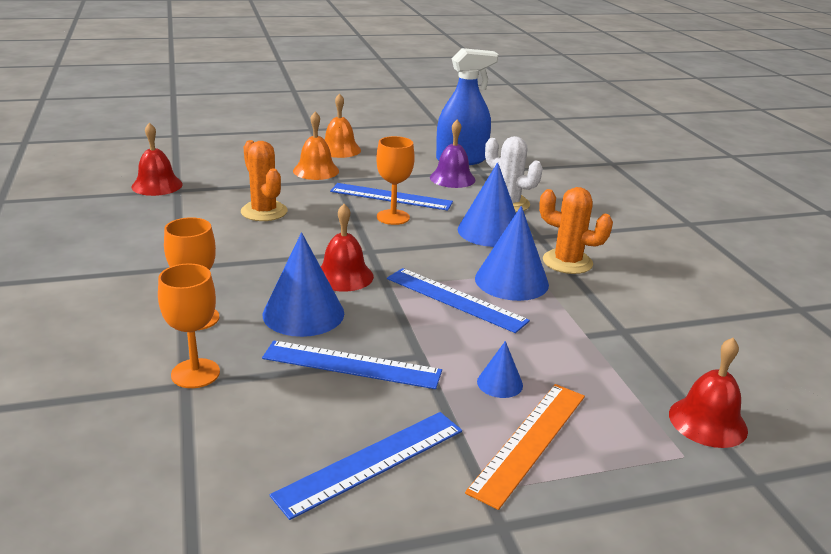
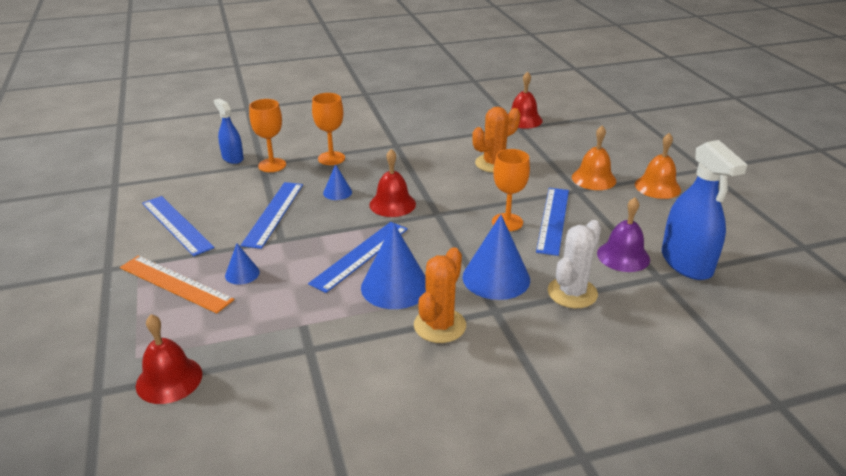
camera: 90 degrees right, 5 degrees up
blue cone [263,232,344,337] -> blue cone [323,164,352,200], size x0.51
none -> blue spray bottle [214,98,244,164]

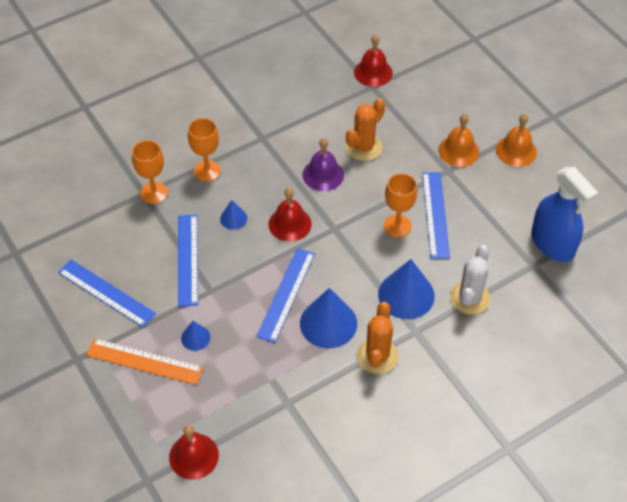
camera: 15 degrees left, 20 degrees up
blue spray bottle [214,98,244,164] -> none
purple bell [597,197,650,272] -> purple bell moved to [303,138,344,191]

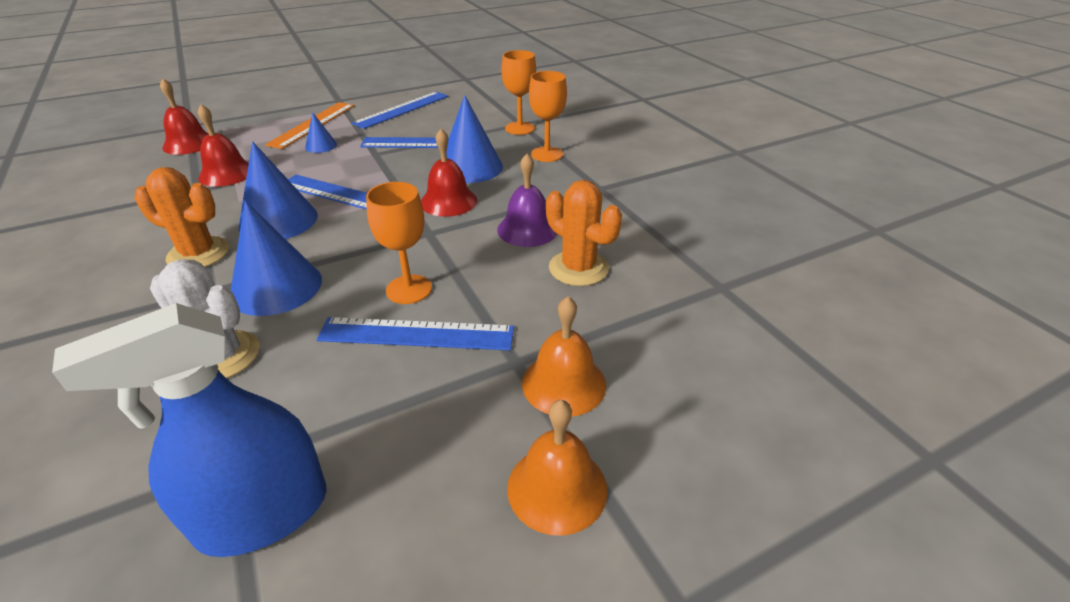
camera: 95 degrees right, 15 degrees down
blue cone [220,200,247,230] -> blue cone [447,95,503,183], size x1.97
red bell [354,34,393,87] -> red bell moved to [198,104,249,187]

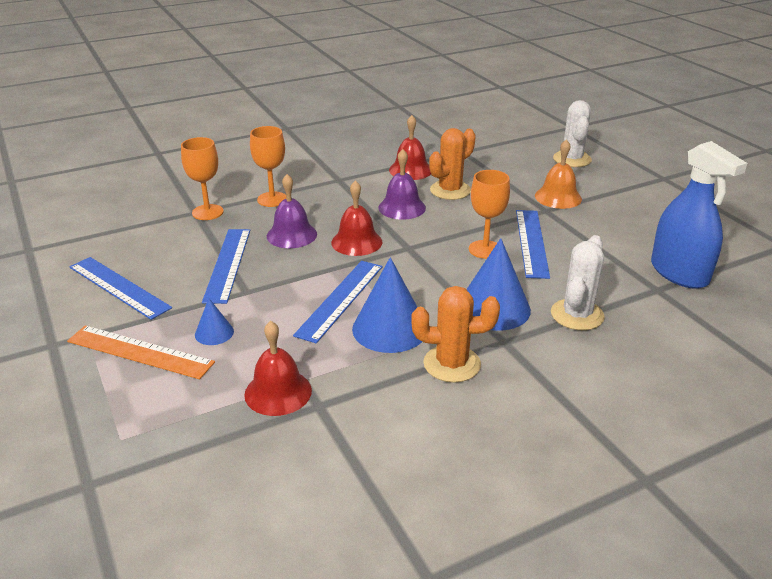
camera: 90 degrees left, 5 degrees down
orange cactus [134,167,229,267] -> orange cactus turned 75 degrees clockwise [412,286,500,383]
red bell [160,78,208,155] -> red bell moved to [389,115,431,180]
blue cone [447,95,503,183] -> purple bell [267,174,317,248]
orange bell [507,400,607,536] -> none
none -> white cactus [553,100,592,167]

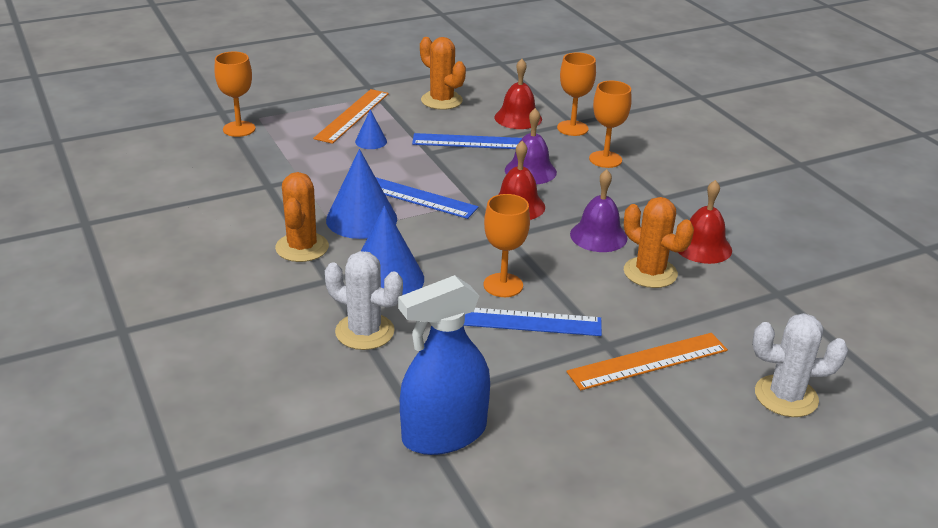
camera: 90 degrees right, 0 degrees up
blue ruler [69,257,172,320] -> orange cactus [420,37,466,110]
red bell [244,321,312,416] -> red bell moved to [494,59,542,129]
orange bell [535,139,582,209] -> orange ruler [566,333,728,391]
none -> orange goblet [214,51,255,137]

